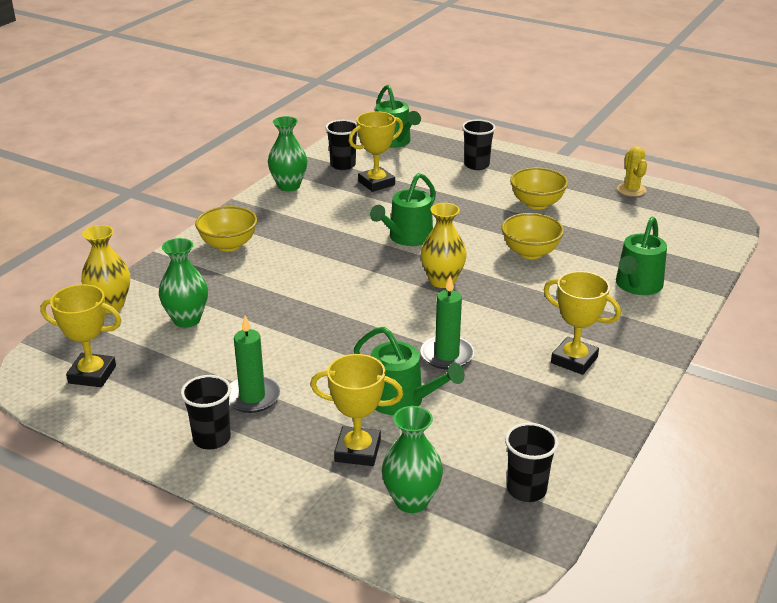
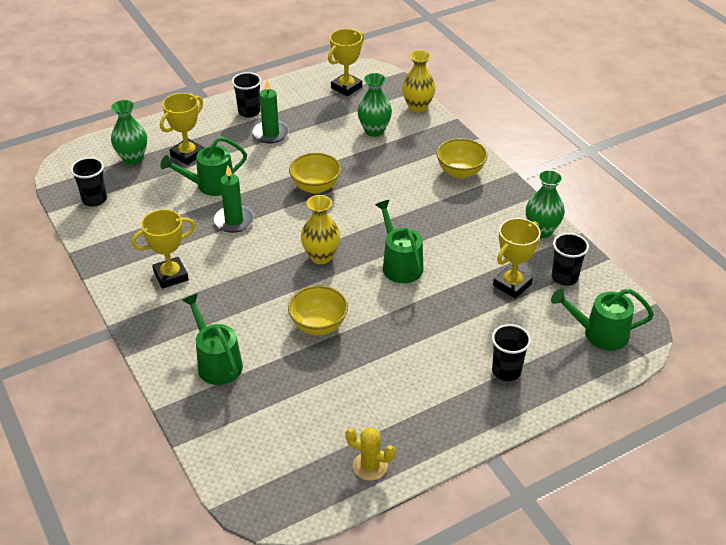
camera: 120 degrees right, 10 degrees up
yellow trophy [349,111,403,192] -> yellow trophy turned 45 degrees clockwise [493,218,541,299]
yellow bowl [510,168,568,210] -> yellow bowl moved to [289,153,341,194]

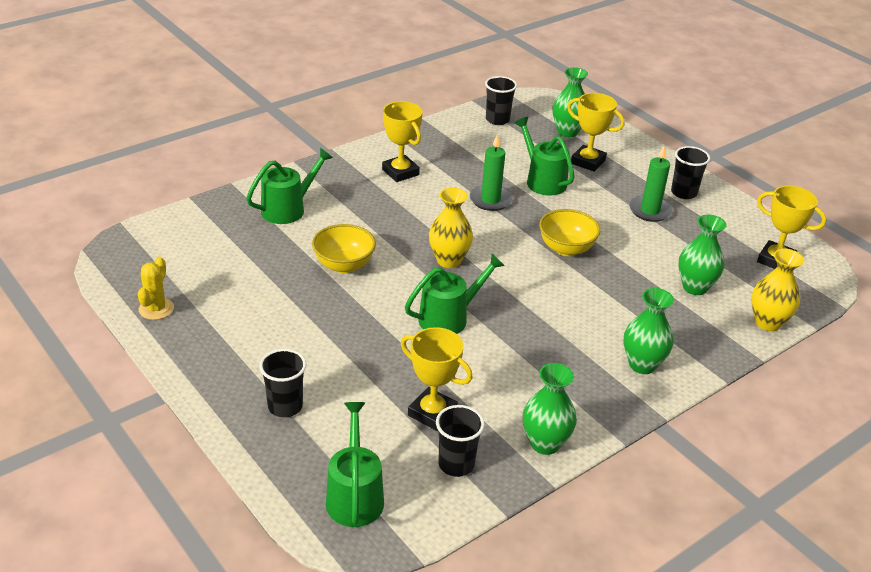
camera: 80 degrees right, 5 degrees down
yellow bowl [436,138,488,179] -> green vase [624,288,674,374]

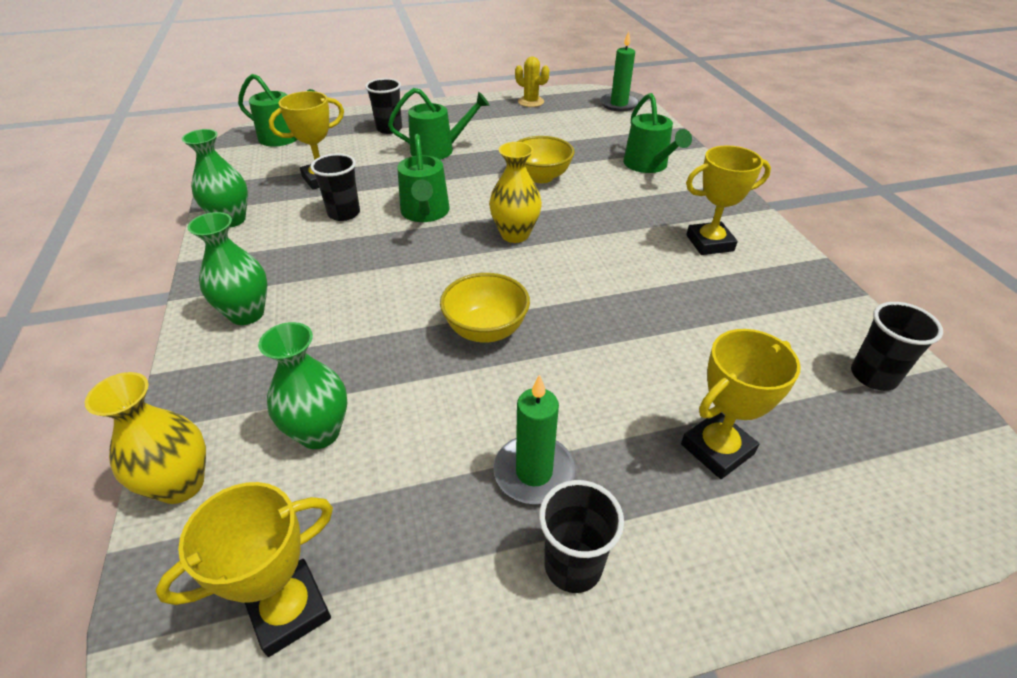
camera: 115 degrees right, 5 degrees up
black cup [436,405,485,477] -> black cup moved to [310,153,360,221]
green candle [470,135,513,211] -> green candle moved to [600,31,639,112]
green watering can [514,117,575,196] -> green watering can moved to [388,88,490,160]
green vase [553,67,588,137] -> none

